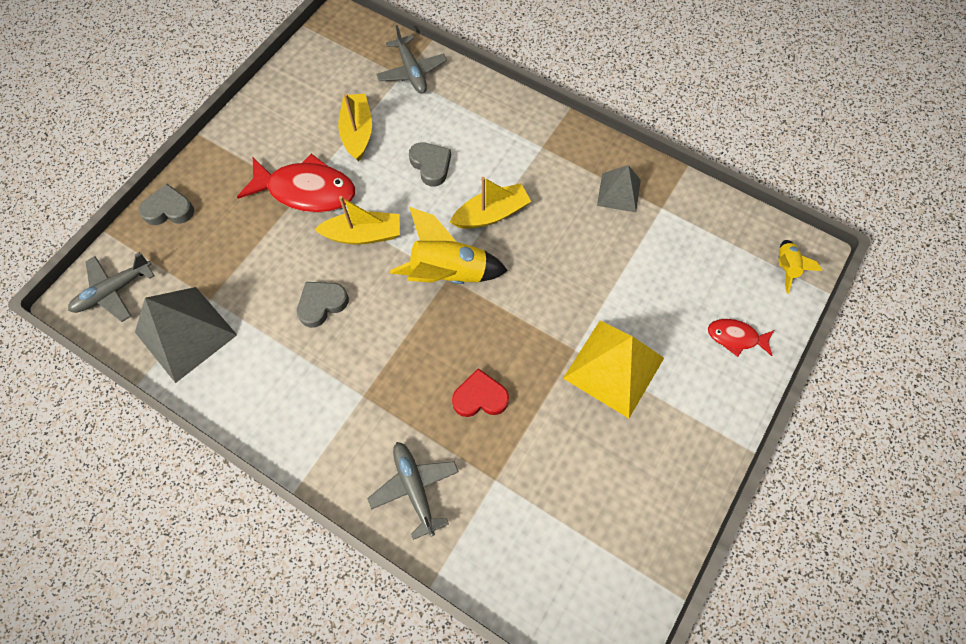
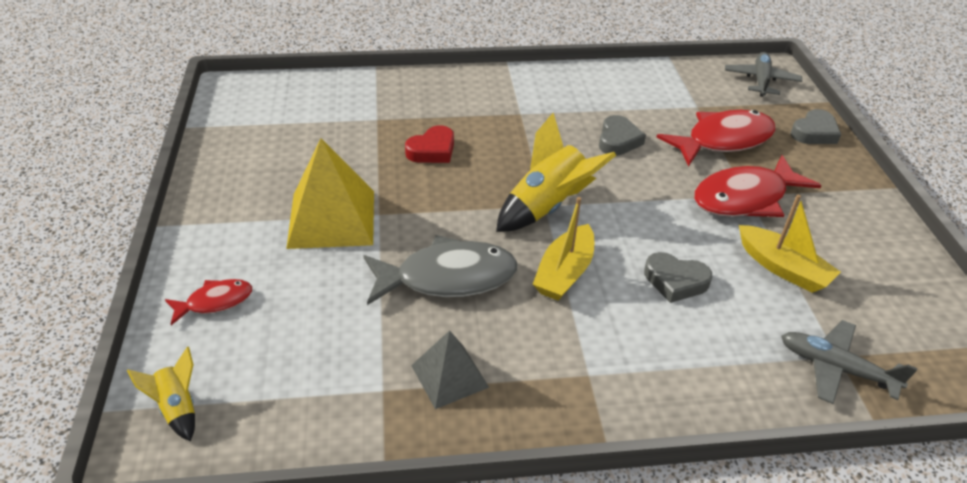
camera: 140 degrees right, 25 degrees down
grey pyramid [135,287,237,383] -> none
yellow boat [314,196,400,245] -> none
grey plane [367,442,459,540] -> none
none -> grey fish [363,235,518,305]
none -> red fish [656,110,776,167]

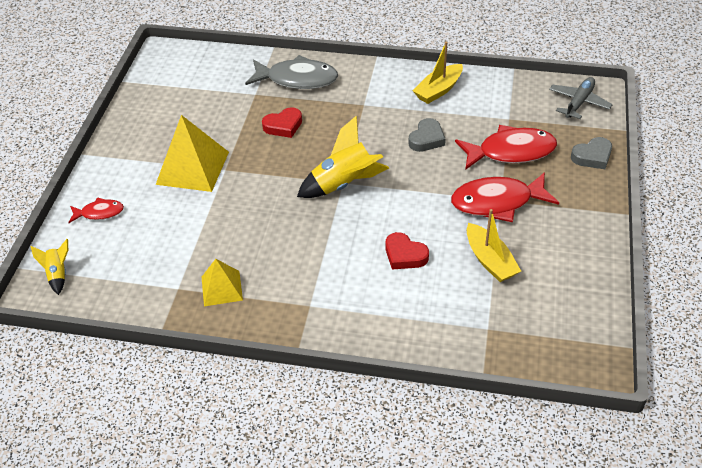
camera: 20 degrees right, 5 degrees up
grey fish [363,235,518,305] -> grey fish moved to [245,55,338,89]
grey pyramid [411,331,489,409] -> yellow pyramid [202,259,243,306]
yellow boat [533,197,594,301] -> yellow boat moved to [413,42,463,104]
grey heart [644,252,712,303] -> red heart [386,232,429,270]
grey plane [781,320,917,404] -> none

